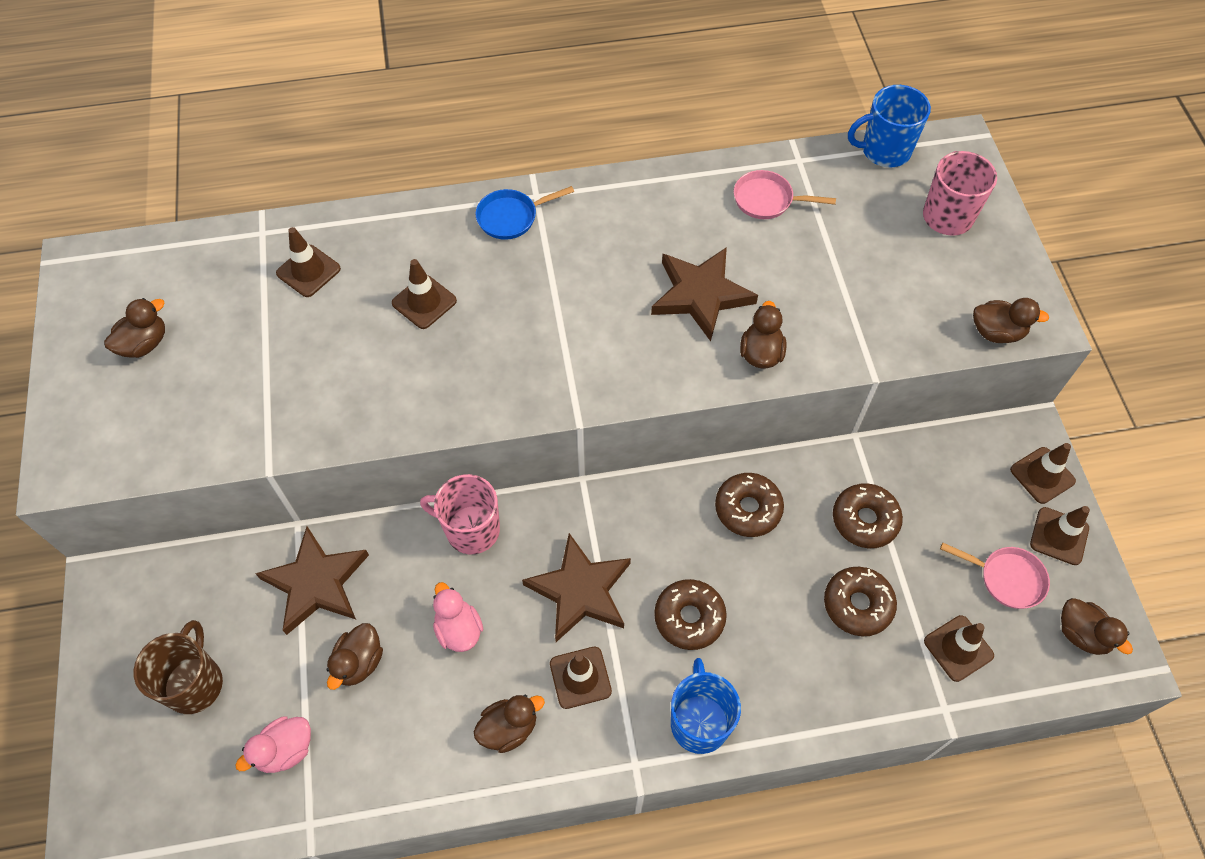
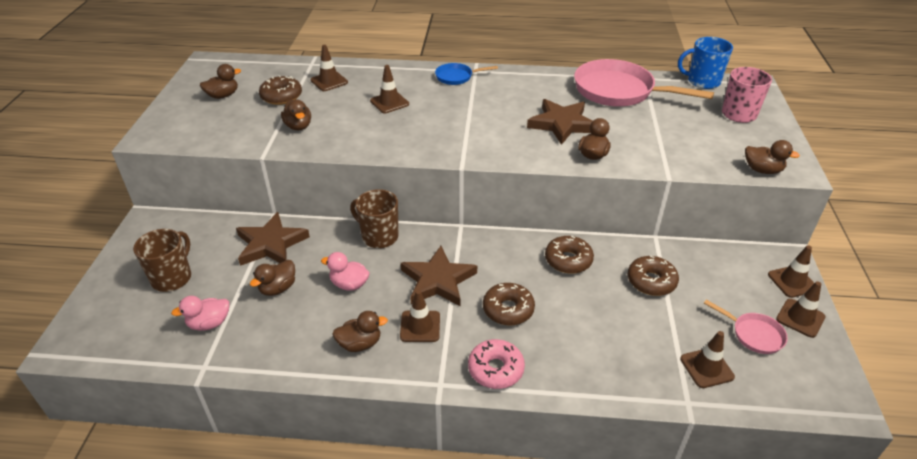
camera: 15 degrees right, 20 degrees down
pink mug [420,474,500,554] -> brown mug [350,189,398,248]
pink duck [433,582,483,652] -> pink duck turned 60 degrees counterclockwise [321,252,370,291]
blue mug [671,658,741,754] -> pink donut [468,339,525,389]
pink pan [734,170,836,219] -> pink pan [574,59,714,107], size x2.07
brown donut [824,567,897,636] -> brown donut moved to [259,75,302,105]
brown duck [1061,598,1133,655] -> brown duck moved to [281,100,311,130]

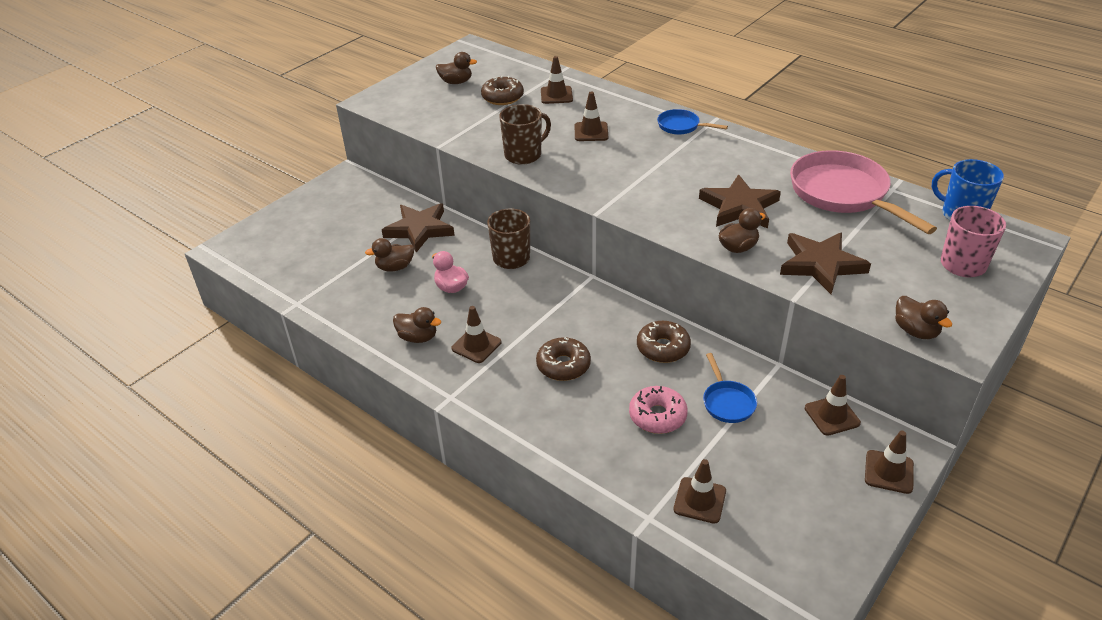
camera: 35 degrees right, 0 degrees up
brown mug [133,229,191,292] -> brown mug moved to [499,104,551,165]
pink duck [171,296,229,331] -> none
brown duck [281,100,311,130] -> none
brown star [401,246,477,306] -> brown star moved to [780,232,871,294]
pink donut [468,339,525,389] -> pink donut moved to [629,386,688,434]
brown donut [628,256,679,296] -> blue pan [703,353,757,423]
pink pan [704,300,788,354] -> none
brown traffic cone [776,281,825,338] -> brown traffic cone moved to [805,375,861,436]

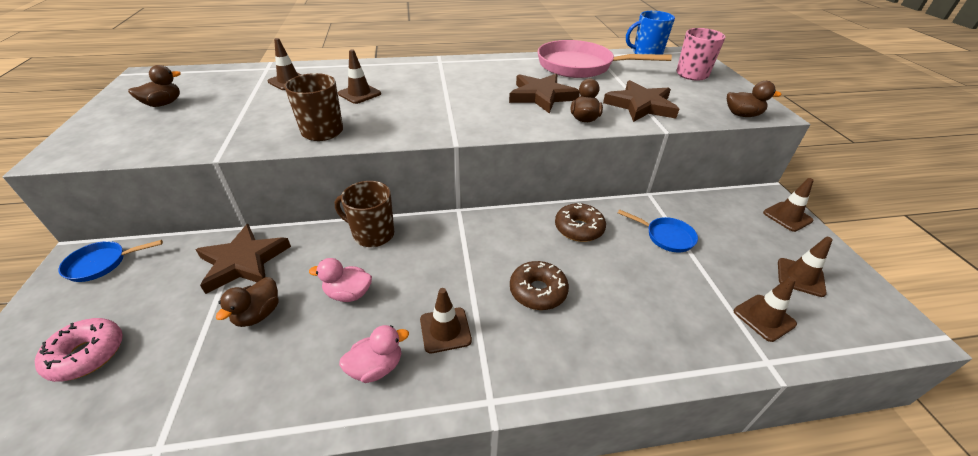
camera: 50 degrees left, 0 degrees up
brown duck [393,307,441,343] -> pink duck [339,325,409,383]
brown donut [481,76,524,105] -> none
pink donut [629,386,688,434] -> pink donut moved to [35,318,123,382]
blue pan [657,109,728,135] -> blue pan moved to [58,240,163,282]
brown traffic cone [805,375,861,436] -> brown traffic cone moved to [778,237,833,297]

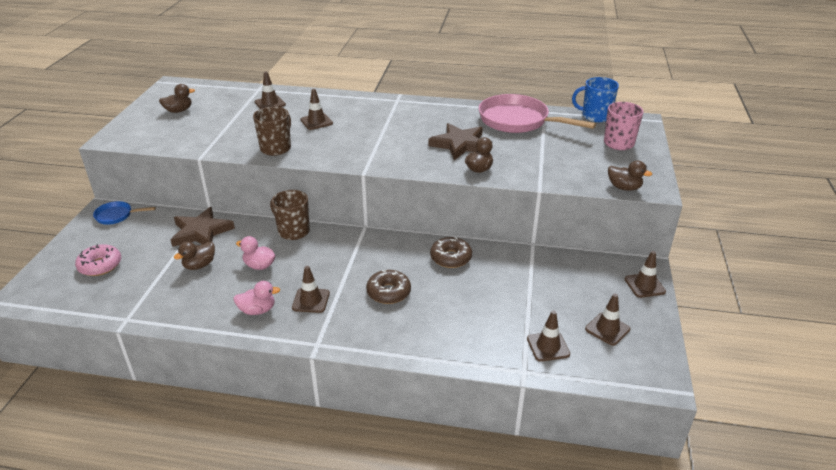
camera: 20 degrees right, 5 degrees down
brown star [603,80,679,122] -> none
blue pan [618,209,698,252] -> none

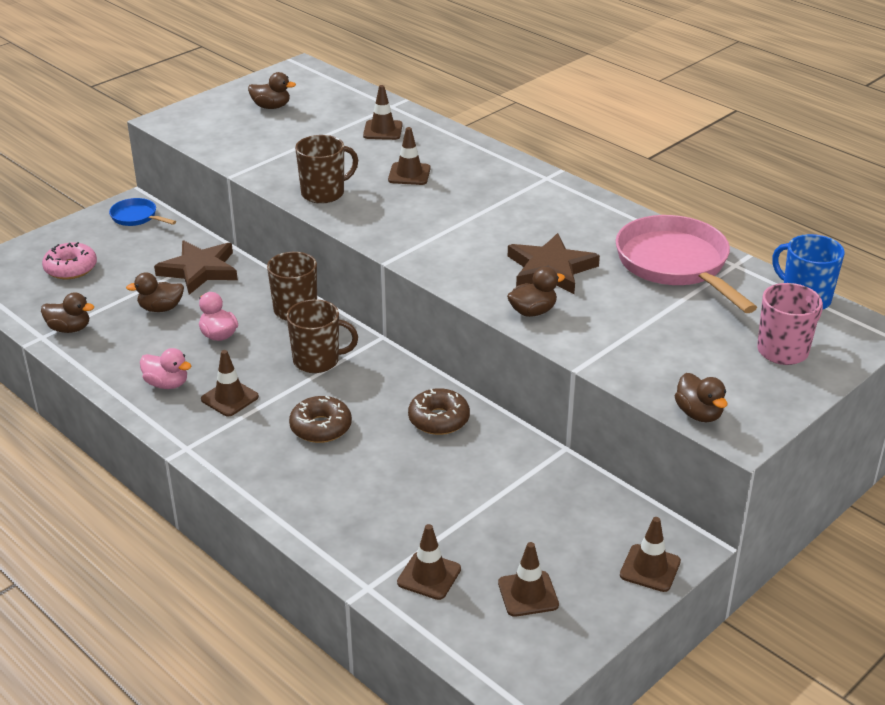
camera: 35 degrees right, 0 degrees up
none -> brown duck [41,292,94,333]
none -> brown mug [287,299,358,373]

